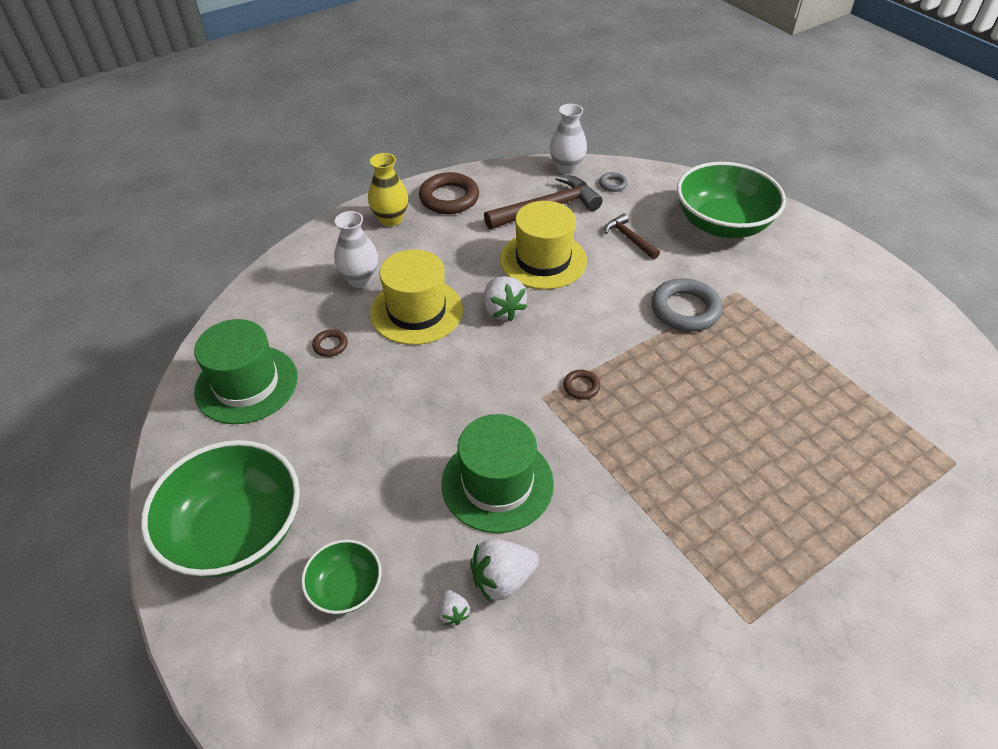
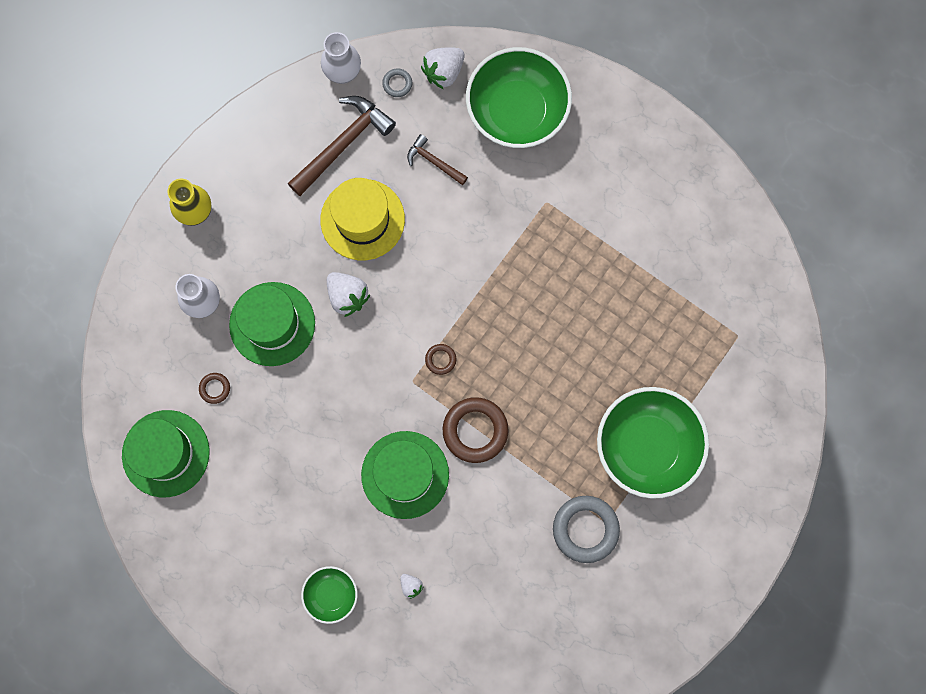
camera: 20 degrees left, 30 degrees up
green bowl [141,440,300,577] -> green bowl moved to [597,387,709,499]
yellow hat [370,249,463,345] -> green hat [229,282,315,366]
brown ring [419,172,479,214] -> brown ring moved to [443,397,509,463]
white strawberry [470,539,539,602] -> white strawberry moved to [421,47,464,89]
grey ring [651,278,723,332] -> grey ring moved to [553,496,620,563]

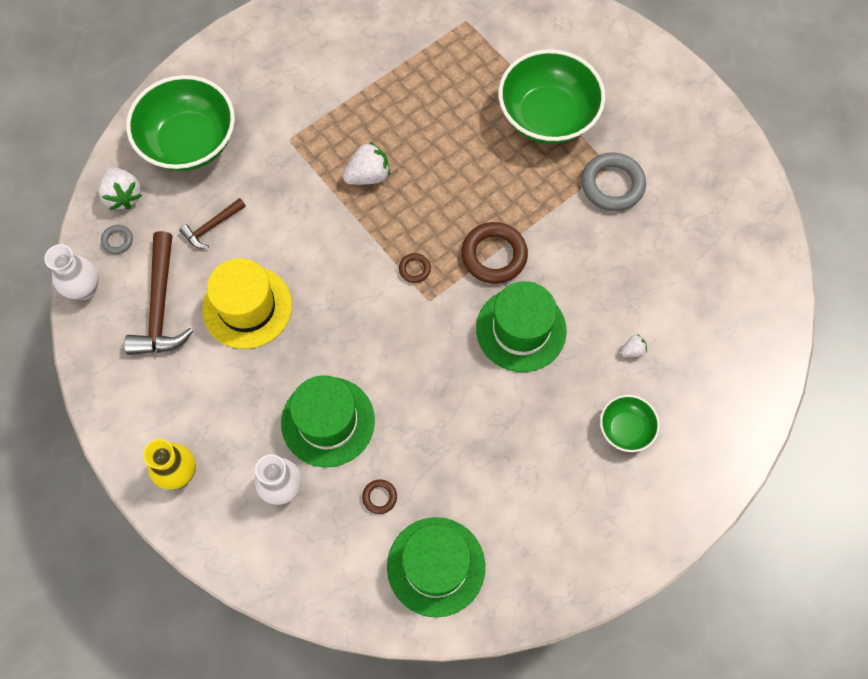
camera: 75 degrees left, 10 degrees down
brown hammer [288,96,396,196] -> brown hammer turned 150 degrees counterclockwise [124,231,193,355]
white strawberry [327,272,370,317] -> white strawberry moved to [343,142,390,185]

